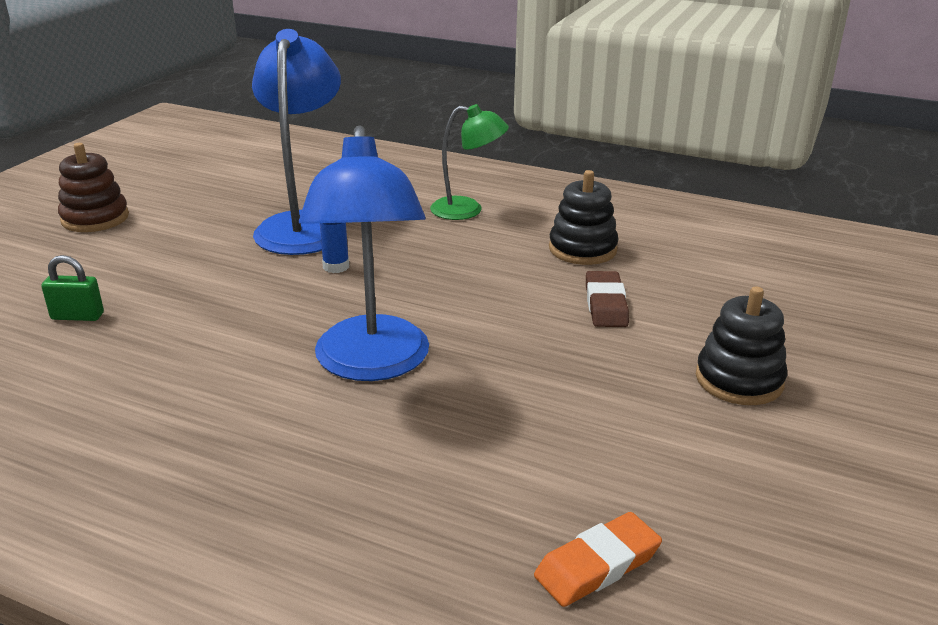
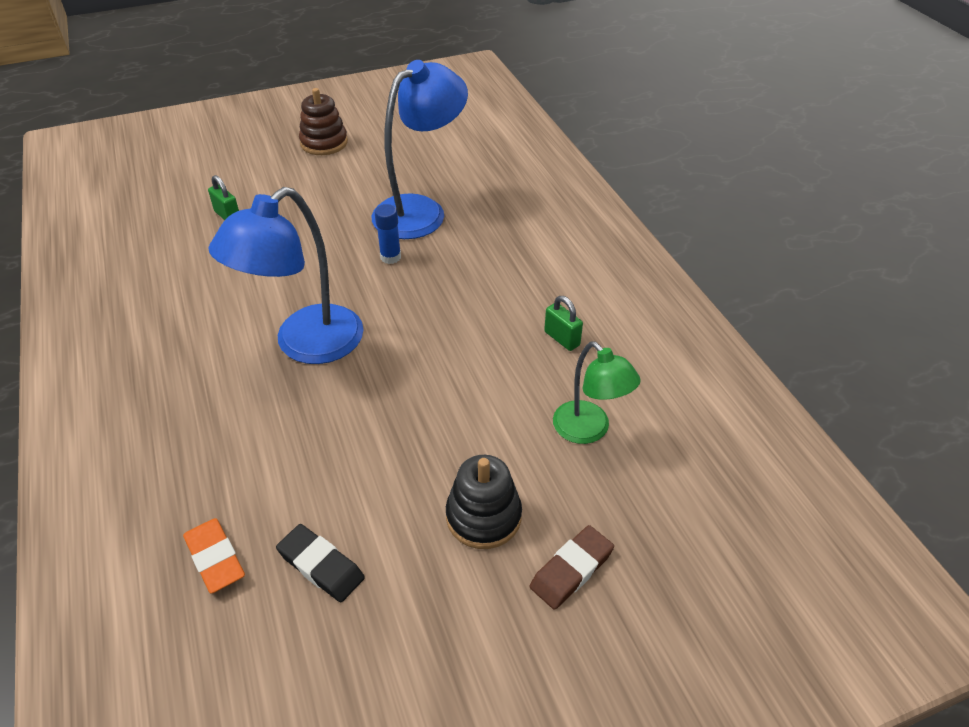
camera: 45 degrees right, 15 degrees up
green lamp [430,104,509,220] -> green lamp moved to [553,341,641,444]
orange eraser [534,512,662,607] -> orange eraser turned 45 degrees clockwise [183,518,245,594]
black stacking toy [549,170,618,265] -> green padlock [544,296,583,351]
brown eraser [586,271,629,327] -> brown eraser moved to [529,525,614,610]
none -> black eraser [276,524,365,602]

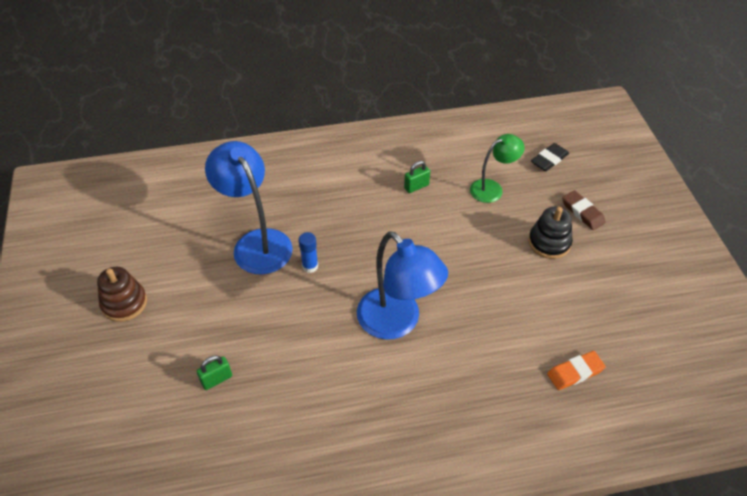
camera: 80 degrees left, 5 degrees up
black eraser [276,524,365,602] -> black eraser moved to [531,143,569,171]

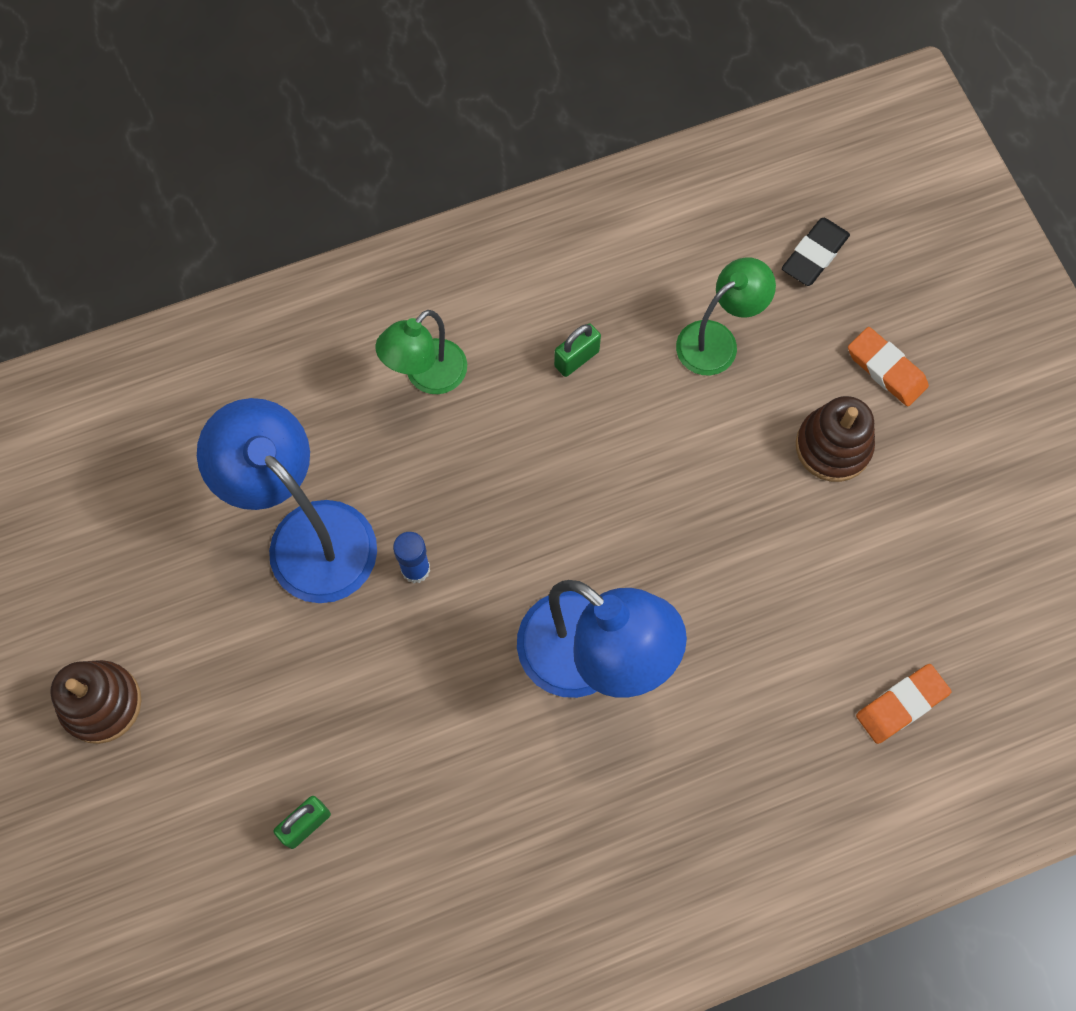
camera: 10 degrees left, 20 degrees up
black stacking toy [528,207,573,259] -> brown stacking toy [796,396,875,482]
brown eraser [562,190,606,230] -> orange eraser [848,327,929,407]
none -> green lamp [375,310,467,394]

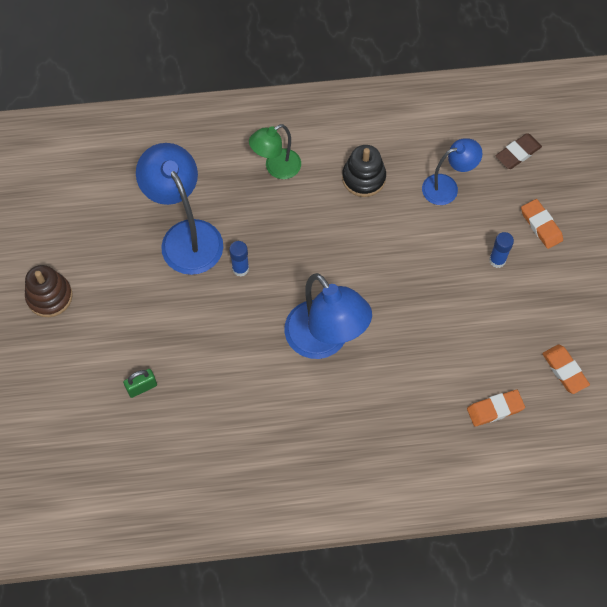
camera: 15 degrees right, 5 degrees down
green padlock [554,323,601,377] -> black stacking toy [342,145,386,197]
green lamp [676,257,776,375] -> blue lamp [422,139,483,205]
black eraser [782,218,850,286] -> brown eraser [495,133,542,169]
brown stacking toy [796,396,875,482] -> blue glue stick [489,232,514,268]
none -> orange eraser [542,344,590,394]

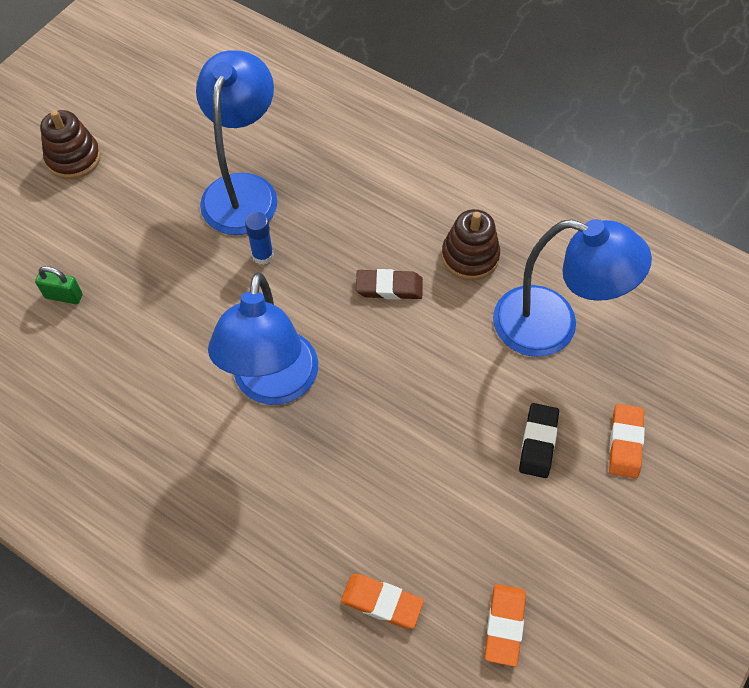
camera: 40 degrees right, 5 degrees down
green lamp [249,124,301,179] -> none
black stacking toy [342,145,386,197] -> brown stacking toy [442,209,500,280]
blue lamp [422,139,483,205] -> blue lamp [493,219,652,357], size x1.68
blue glue stick [489,232,514,268] -> black eraser [519,403,559,478]
brown eraser [495,133,542,169] -> brown eraser moved to [356,269,423,300]

